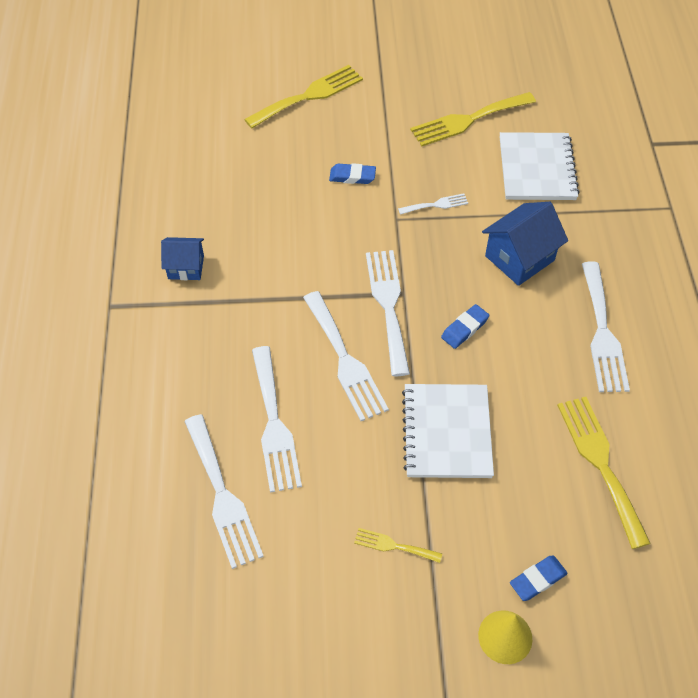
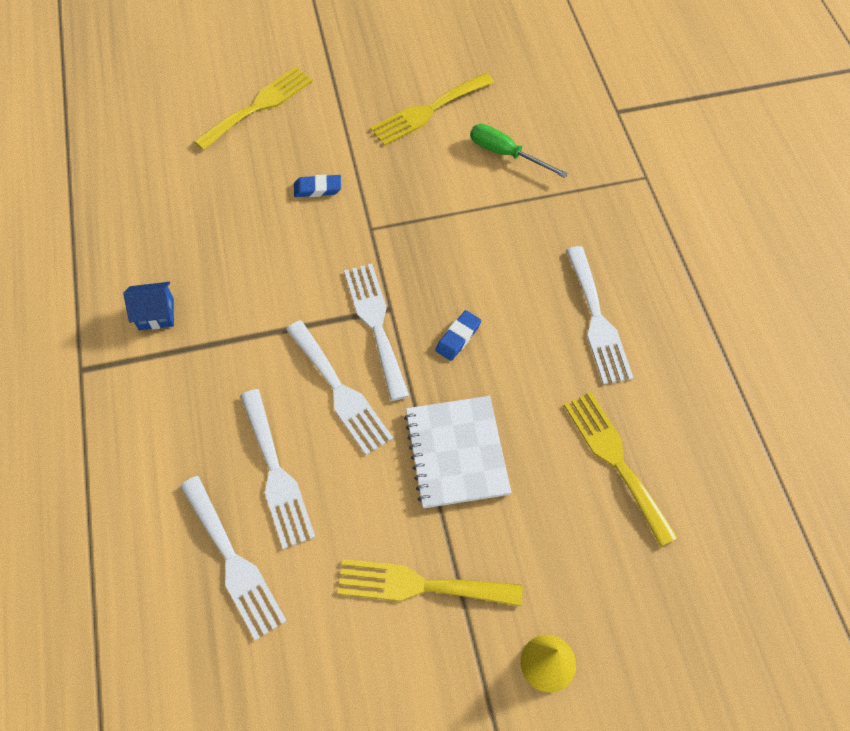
camera: 10 degrees left, 5 degrees up
yellow fork [354,528,442,563] -> yellow fork [338,559,523,606], size x2.00
white fork [398,193,468,215] -> none
blue house [482,202,568,286] -> none
white notebook [500,132,580,200] -> green screwdriver [470,124,568,178]
blue eraser [510,555,568,601] -> none

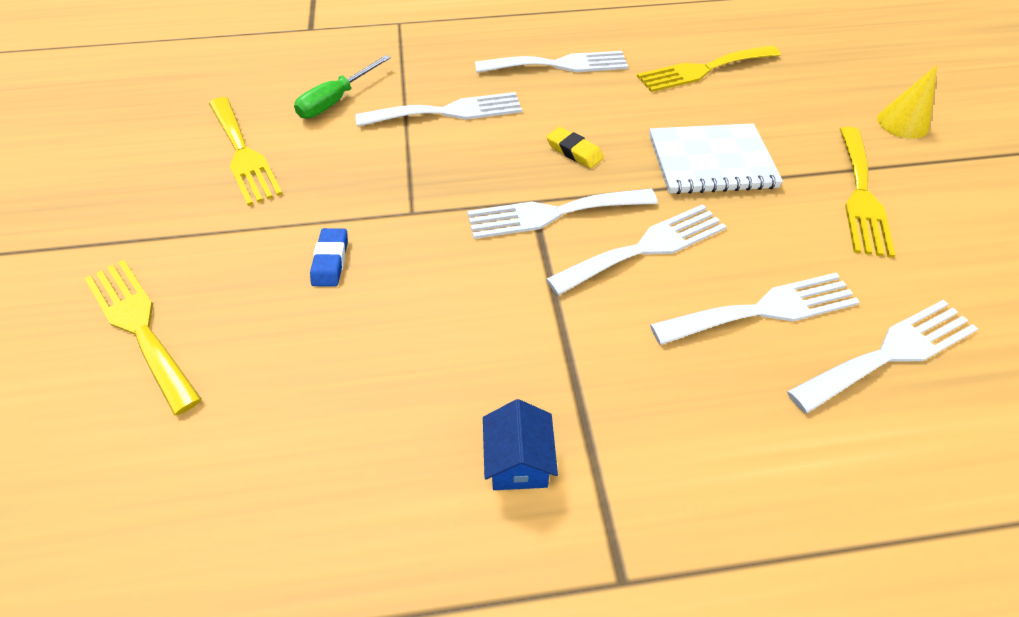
camera: 85 degrees left, 10 degrees down
blue eraser [435,310,481,361] -> yellow eraser [547,127,604,168]
none -> white fork [355,92,522,127]

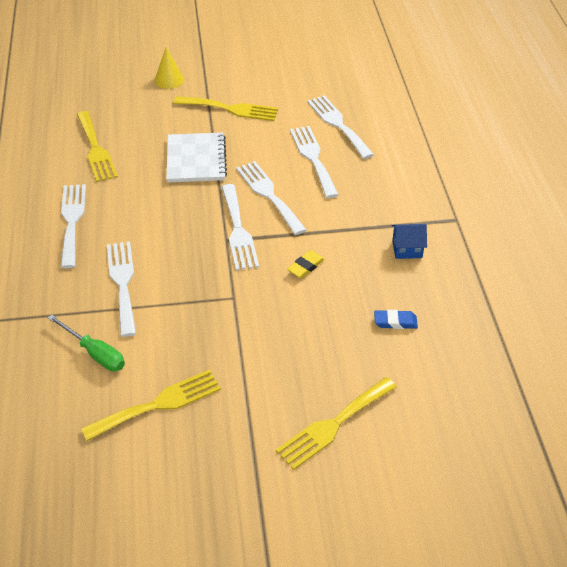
camera: 90 degrees left, 5 degrees down
blue eraser [310,228,348,287] -> blue eraser moved to [374,310,418,329]
yellow eraser [547,127,604,168] -> yellow eraser moved to [287,250,325,278]

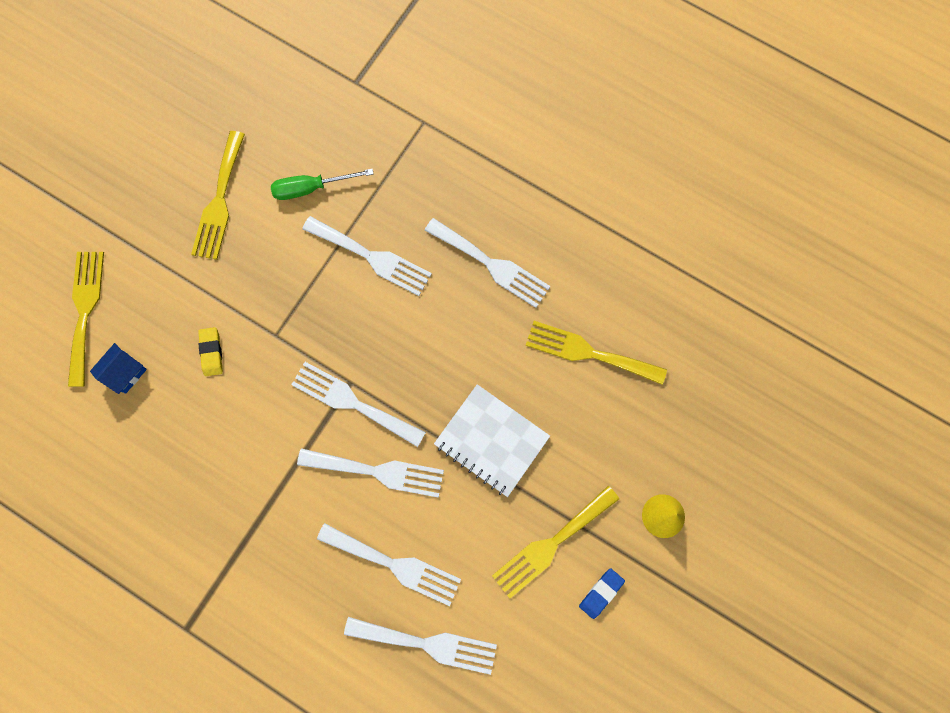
camera: 130 degrees right, 30 degrees up
yellow eraser [287,250,325,278] -> yellow eraser moved to [198,327,223,376]
blue eraser [374,310,418,329] -> blue eraser moved to [579,569,625,619]
blue house [392,224,427,259] -> blue house moved to [90,343,147,394]

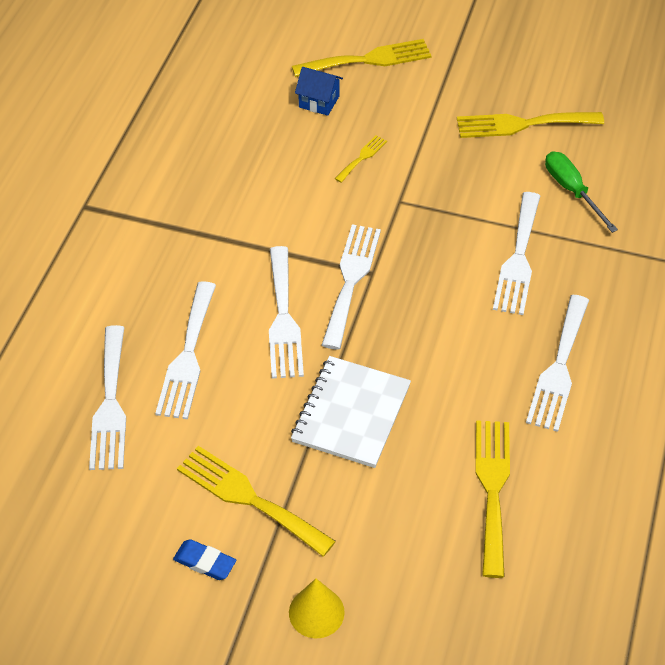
camera: 75 degrees right, 25 degrees down
yellow eraser [198,327,223,376] -> yellow fork [335,135,387,183]

